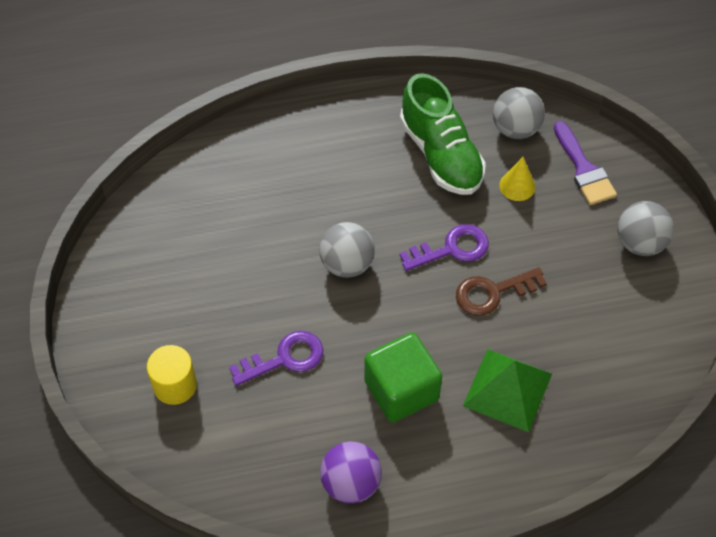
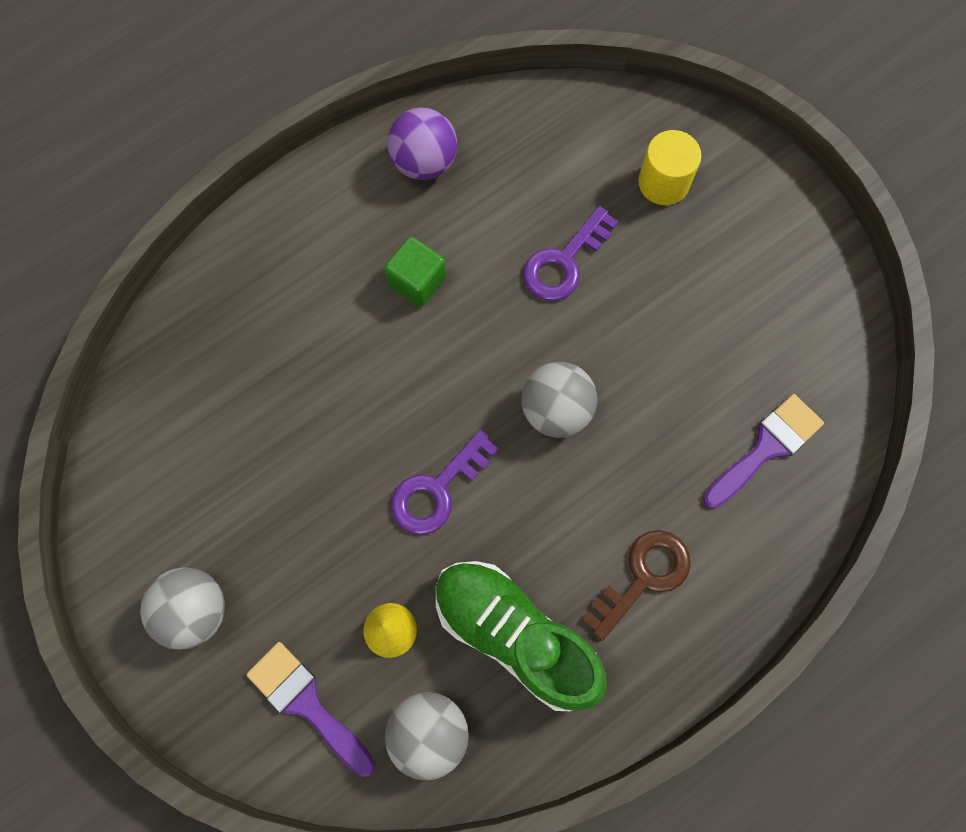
camera: 155 degrees right, 15 degrees up
green cube [364,332,442,422] -> green cube [384,237,446,307], size x0.63
brown key [456,267,547,316] -> brown key moved to [582,530,691,641]
green pyramid [463,349,552,432] -> none
none -> purple brush [703,394,824,509]

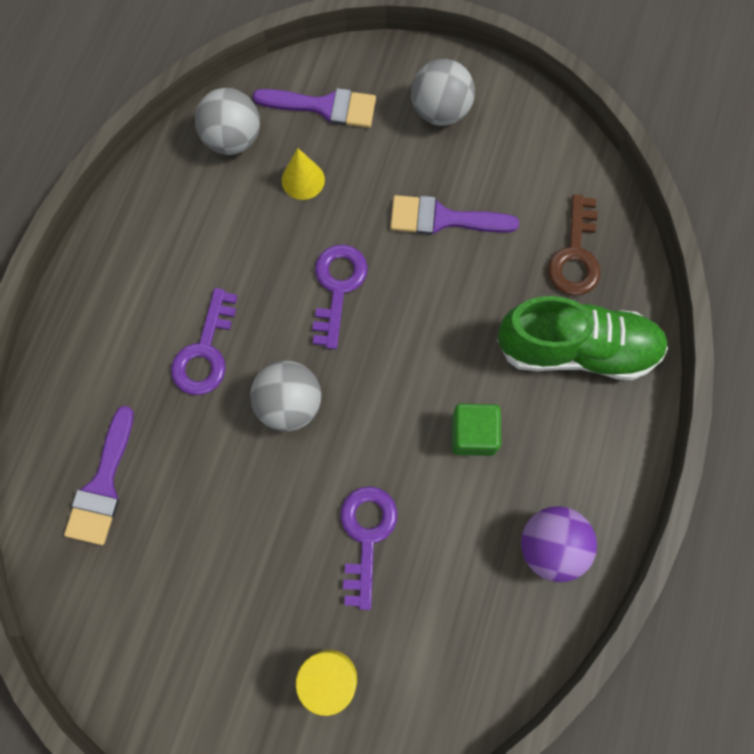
camera: 145 degrees right, 0 degrees up
green shoe [436,561,607,711] -> green shoe moved to [497,296,668,380]
brown key [582,530,691,641] -> brown key moved to [548,194,601,296]
none -> purple key [171,288,238,395]
none -> purple brush [390,195,519,235]

